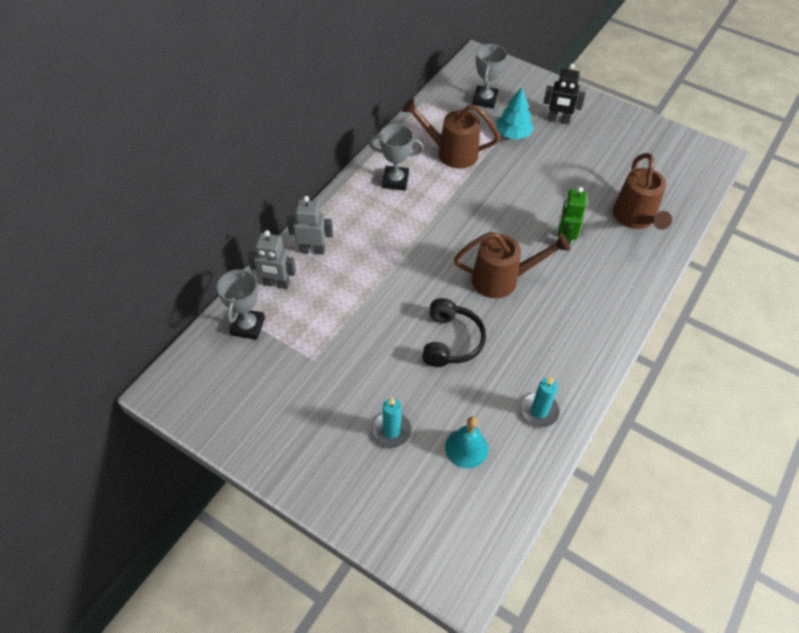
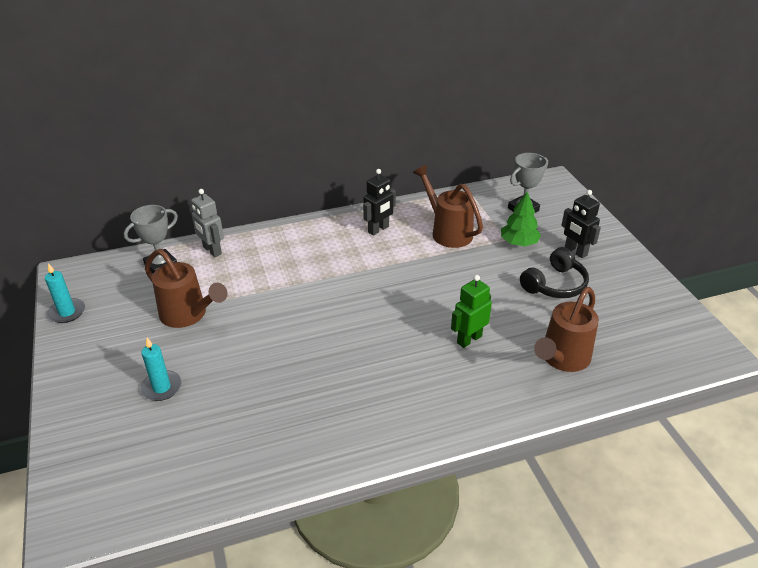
camera: 40 degrees right, 15 degrees down
grey robot [287,196,333,255] -> none
grey trophy [368,124,424,191] -> black robot [363,169,396,236]
black headphones [422,298,486,367] -> black headphones moved to [520,247,589,298]
turquoise bell [445,417,488,468] -> none
brown watering can [454,232,570,298] -> brown watering can moved to [145,249,227,328]
turquoise tree [496,87,534,140] -> green tree [501,192,541,246]
turquoise candle [520,377,560,427] -> turquoise candle moved to [45,263,85,323]

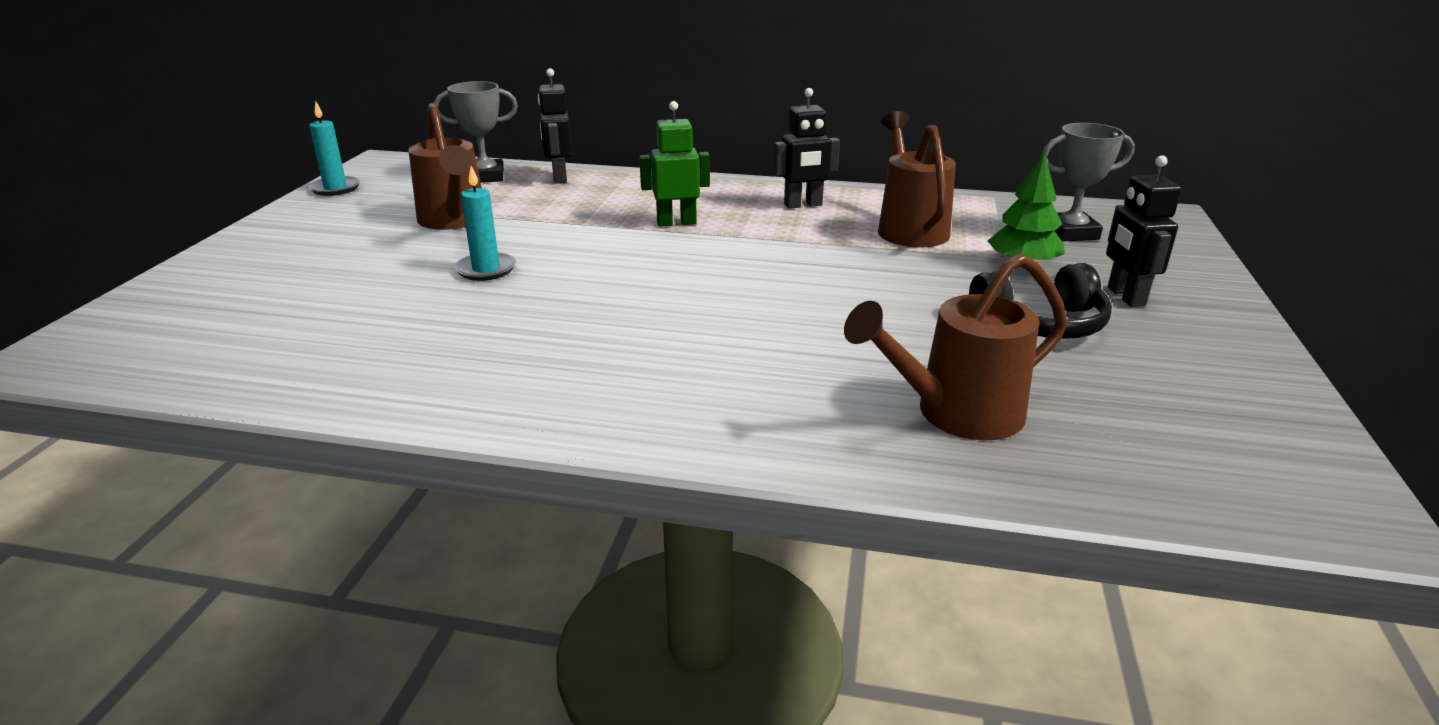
camera: 30 degrees right, 10 degrees down
turquoise candle [140,338,181,401] -> turquoise candle moved to [454,166,516,281]
grey robot [191,189,224,257] -> black robot [538,68,572,183]
green robot [451,275,492,348] -> green robot moved to [639,101,710,227]

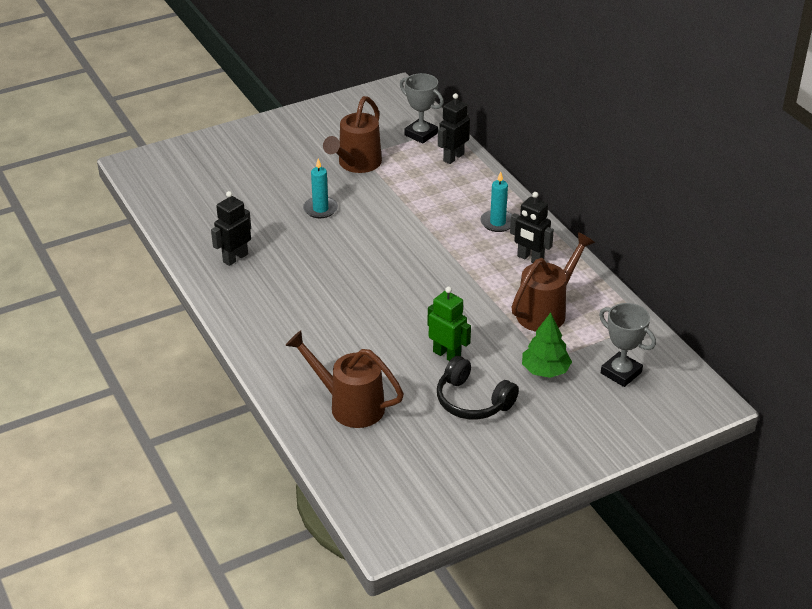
camera: 50 degrees right, 10 degrees up
turquoise candle [308,101,360,196] -> turquoise candle moved to [480,171,513,232]
green robot [639,101,710,227] -> green robot moved to [428,287,471,361]
black robot [1106,155,1182,307] -> black robot moved to [211,191,251,266]

